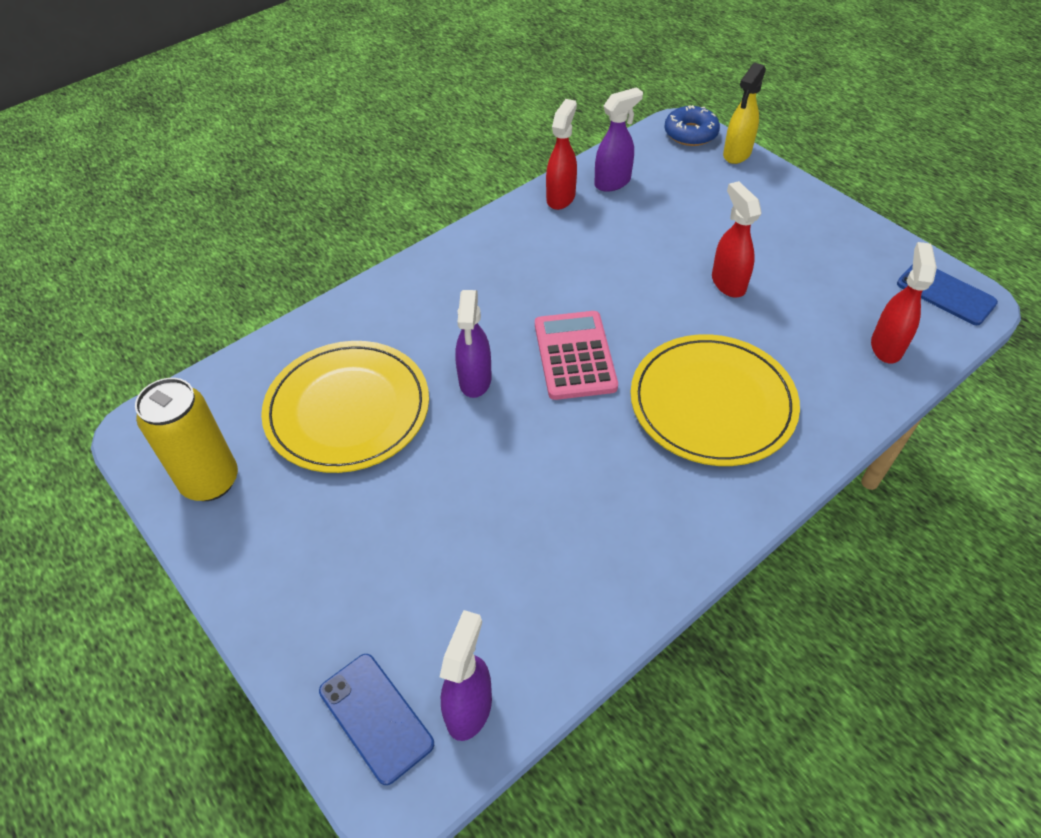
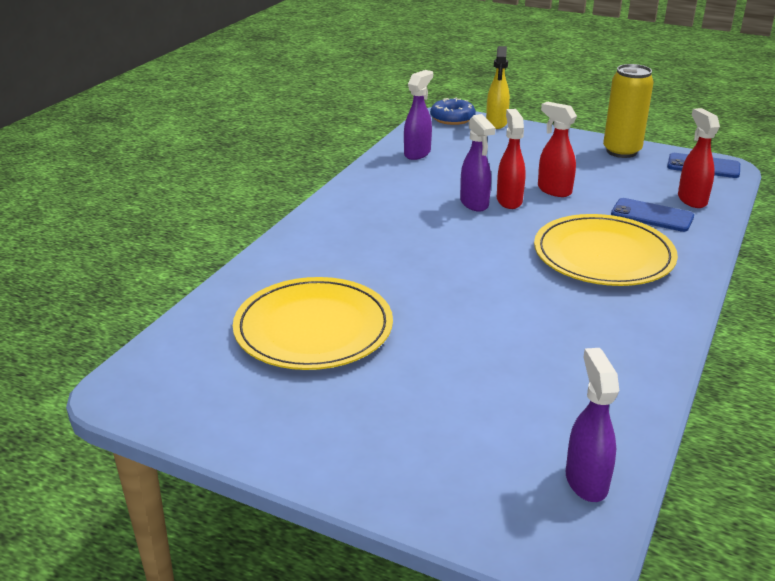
camera: 25 degrees left, 20 degrees down
yellow can [135,378,238,501] -> yellow can moved to [603,64,654,158]
blue phone [319,654,434,785] -> blue phone moved to [611,198,694,232]
purple spray bottle [455,290,492,398] -> purple spray bottle moved to [460,114,495,212]
pink calculator [535,311,618,400] -> none
red spray bottle [546,99,577,210] -> red spray bottle moved to [497,109,526,209]

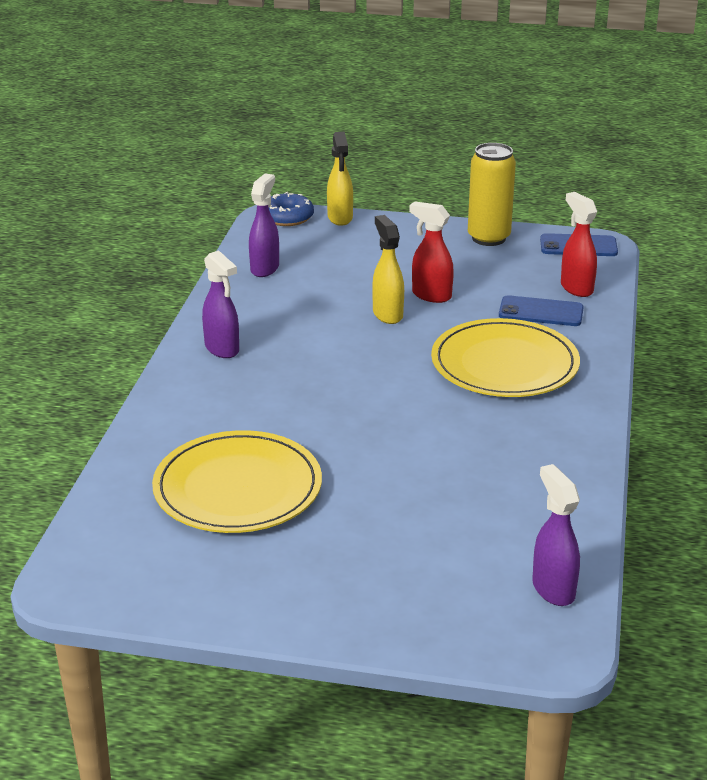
camera: 15 degrees left, 0 degrees up
purple spray bottle [460,114,495,212] -> purple spray bottle moved to [202,250,239,358]
red spray bottle [497,109,526,209] -> yellow spray bottle [372,215,404,324]

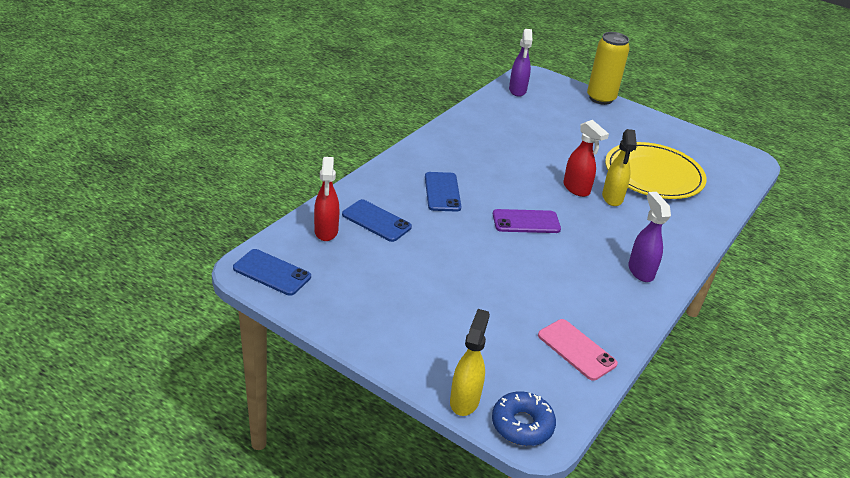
camera: 160 degrees left, 5 degrees up
purple spray bottle [249,173,279,277] -> pink phone [538,319,618,381]
yellow spray bottle [372,215,404,324] -> yellow spray bottle moved to [602,129,637,206]
red spray bottle [409,201,454,303] -> red spray bottle moved to [563,120,609,197]
yellow plate [431,318,580,397] -> blue phone [425,172,462,212]
yellow can [468,143,516,246] -> yellow can moved to [587,32,630,105]
none -> purple phone [493,209,561,233]

